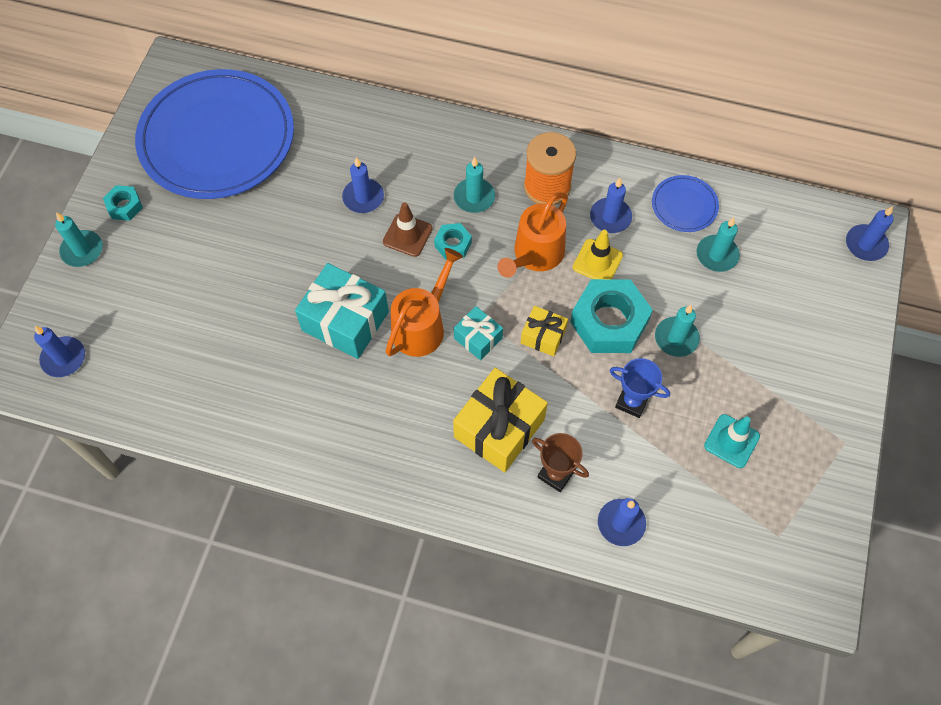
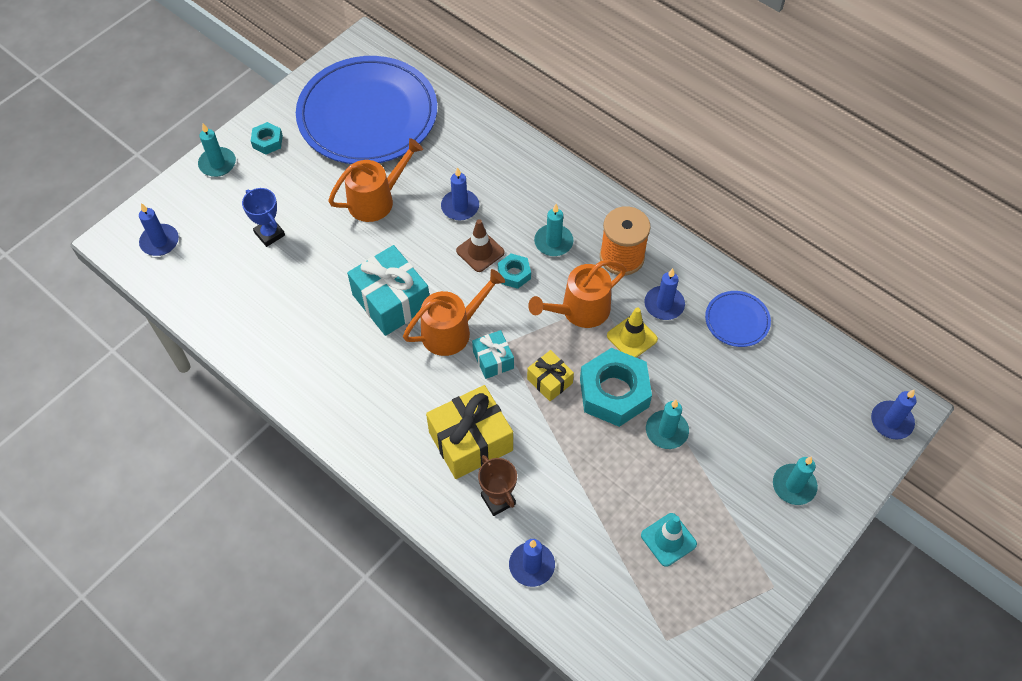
camera: 25 degrees right, 5 degrees down
blue trophy [610,358,670,418] -> blue trophy moved to [242,188,285,247]
turquoise candle [697,217,740,272] -> turquoise candle moved to [773,456,818,505]
none -> orange watering can [328,138,423,222]

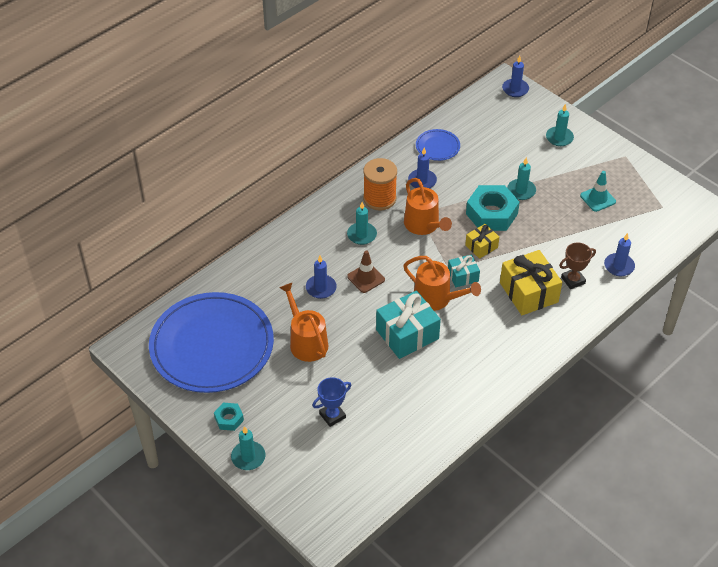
camera: 85 degrees left, 10 degrees down
blue candle [139,203,179,256] -> none
orange watering can [403,269,505,356] -> orange watering can turned 150 degrees clockwise [403,256,481,311]
turquoise nut [498,254,531,289] -> none
yellow traffic cone [607,307,658,358] -> none

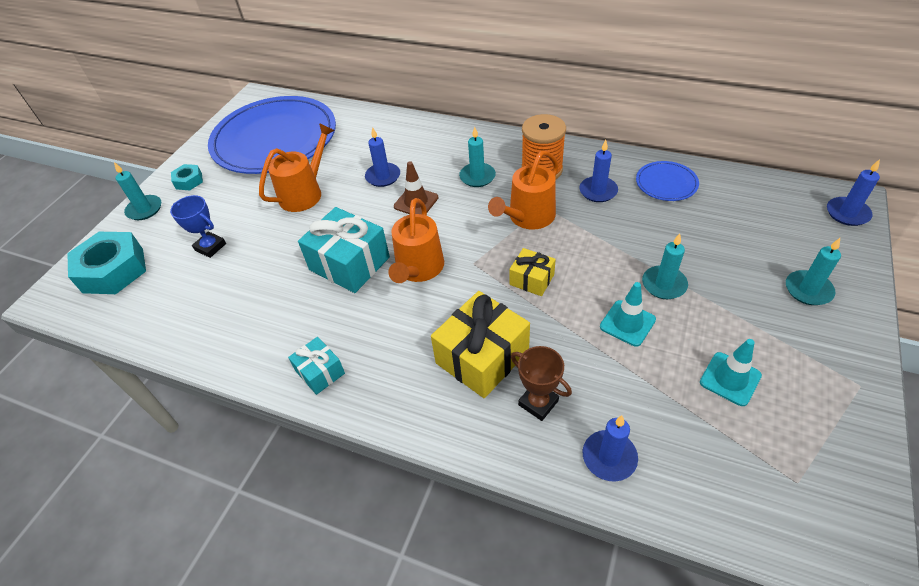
camera: 70 degrees right, 0 degrees up
turquoise gift [448,254,480,287] -> turquoise gift moved to [288,337,345,395]
turquoise nut [466,185,520,231] -> turquoise nut moved to [67,232,146,294]
none -> turquoise traffic cone [600,282,656,347]

